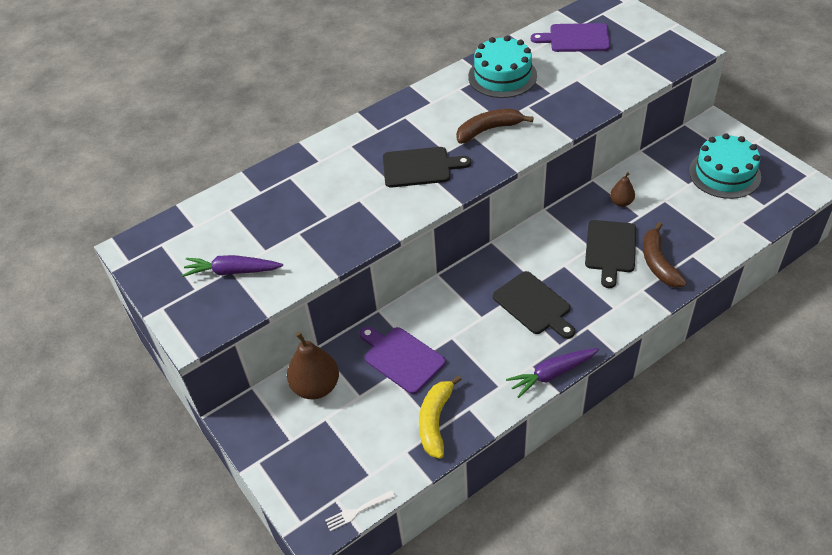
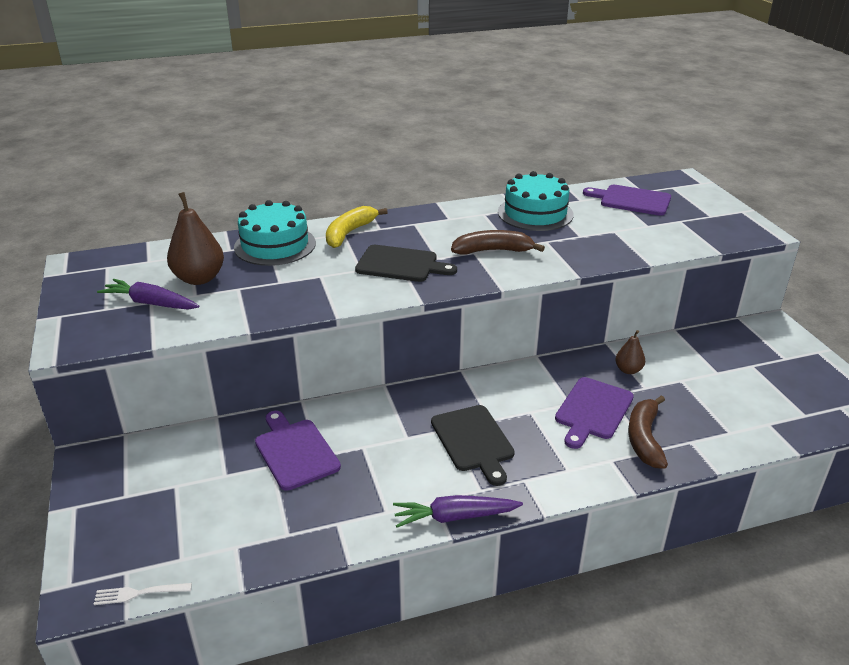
camera: 15 degrees right, 15 degrees down
brown pear [287,332,339,399] -> brown pear moved to [167,192,224,285]
yellow banana [419,375,462,459] -> yellow banana moved to [326,206,388,248]
black cutting board [585,220,636,288] -> purple cutting board [555,377,634,449]
turquoise cake [689,133,761,199] -> turquoise cake moved to [234,200,316,266]

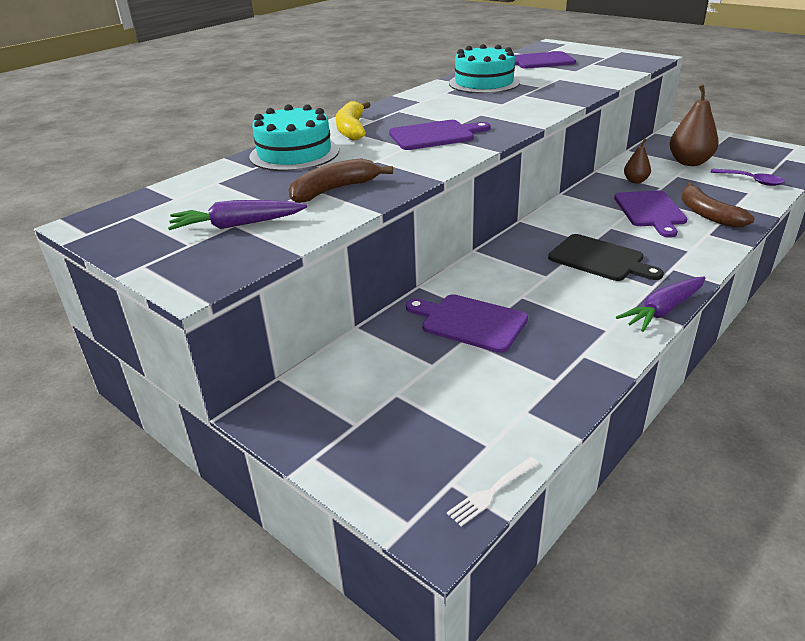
camera: 30 degrees left, 0 degrees up
brown pear [167,192,224,285] -> brown pear moved to [669,84,719,166]
black cutting board [355,245,457,282] -> purple cutting board [389,120,491,150]
brown banana [451,230,545,255] -> brown banana moved to [289,158,393,203]
none -> purple spoon [711,169,785,186]

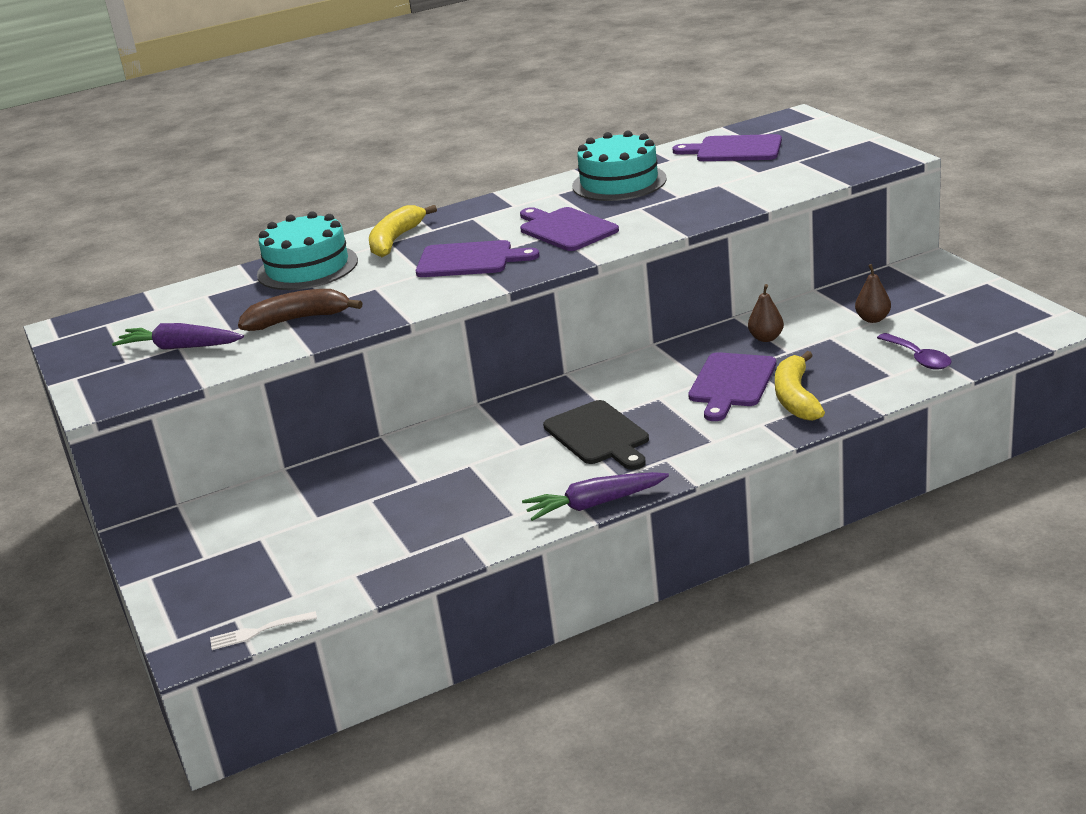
camera: 25 degrees right, 5 degrees down
purple cutting board [406,294,528,353] -> purple cutting board moved to [520,207,619,251]
brown pear [669,84,719,166] -> brown pear [855,264,891,323], size x0.55
brown banana [681,183,755,228] -> yellow banana [775,351,825,421]

